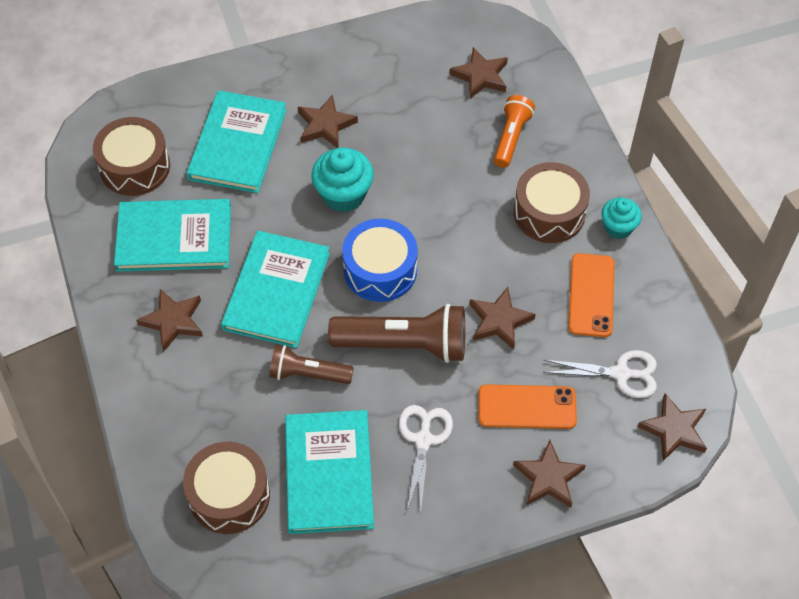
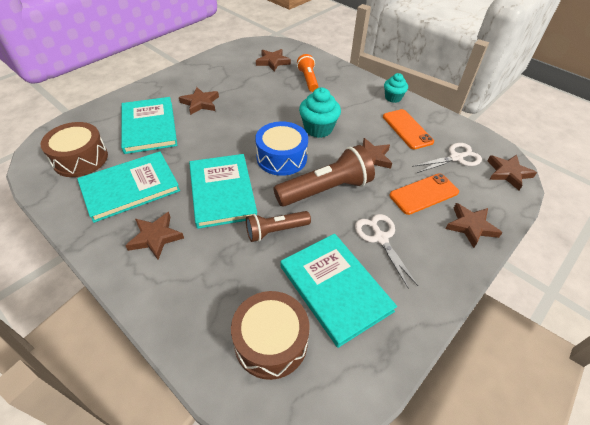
camera: 30 degrees left, 10 degrees down
turquoise cupcake [311,147,374,212] -> turquoise cupcake moved to [299,88,341,138]
brown drum [514,162,590,243] -> none

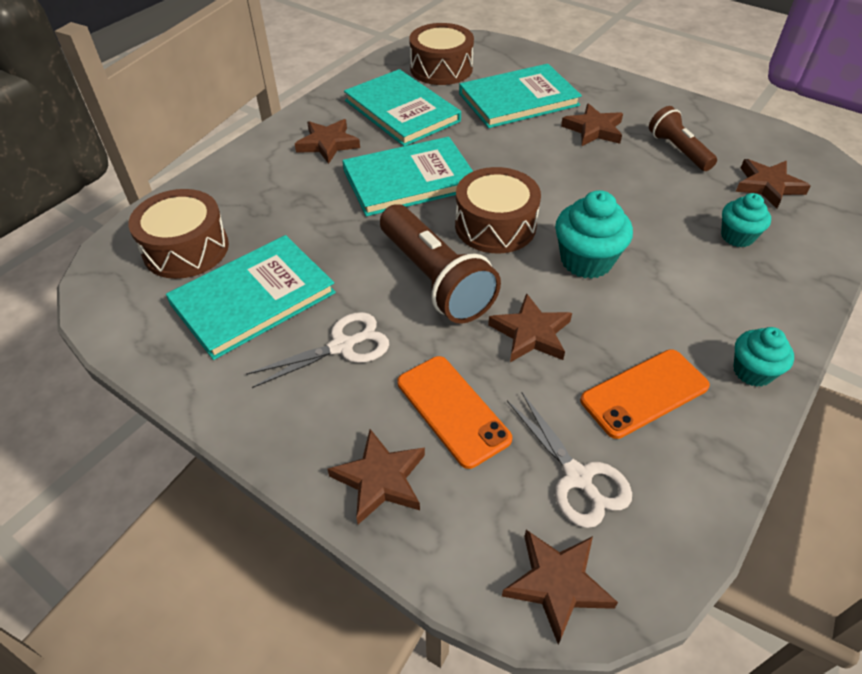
camera: 85 degrees right, 0 degrees up
brown flashlight [246,211,311,242] -> brown flashlight moved to [649,106,717,171]
blue drum [255,121,308,176] -> brown drum [455,167,541,253]
orange flashlight [297,54,318,92] -> turquoise cupcake [721,193,771,247]

